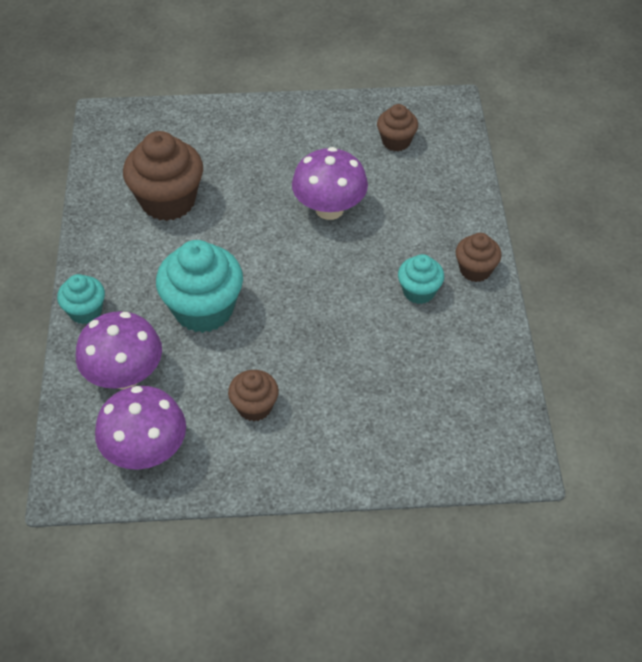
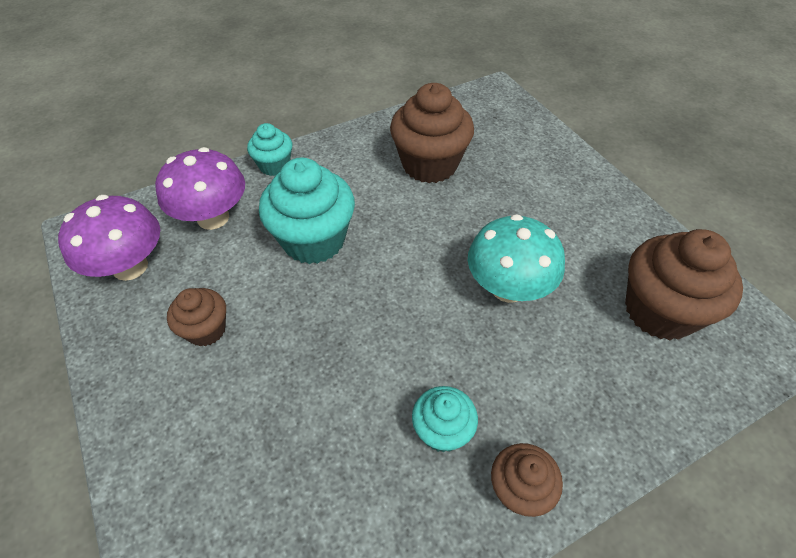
camera: 65 degrees right, 0 degrees up
purple mushroom [292,147,368,220] -> turquoise mushroom [468,214,565,303]
brown cupcake [377,104,418,151] -> brown cupcake [625,229,743,340], size x1.82

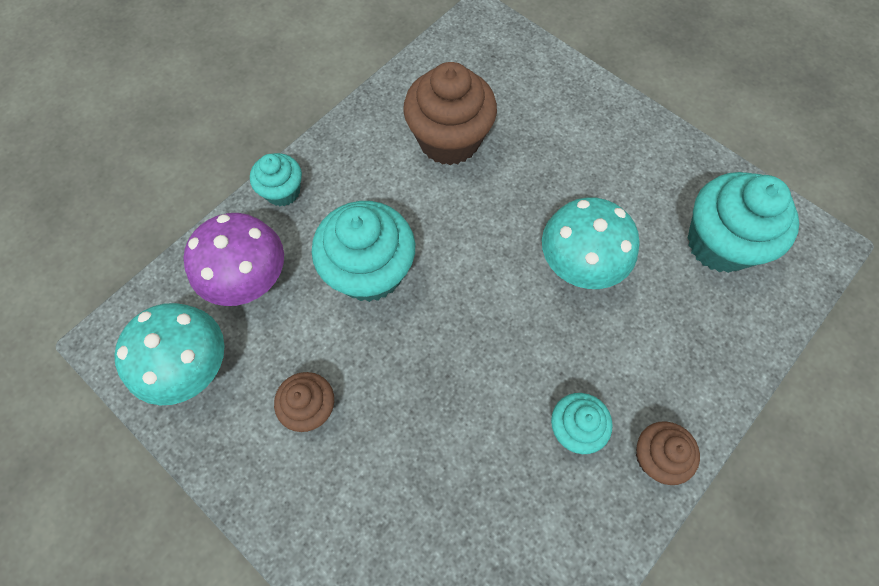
camera: 20 degrees left, 15 degrees up
purple mushroom [58,195,160,281] -> turquoise mushroom [114,303,225,405]
brown cupcake [625,229,743,340] -> turquoise cupcake [688,172,799,273]

